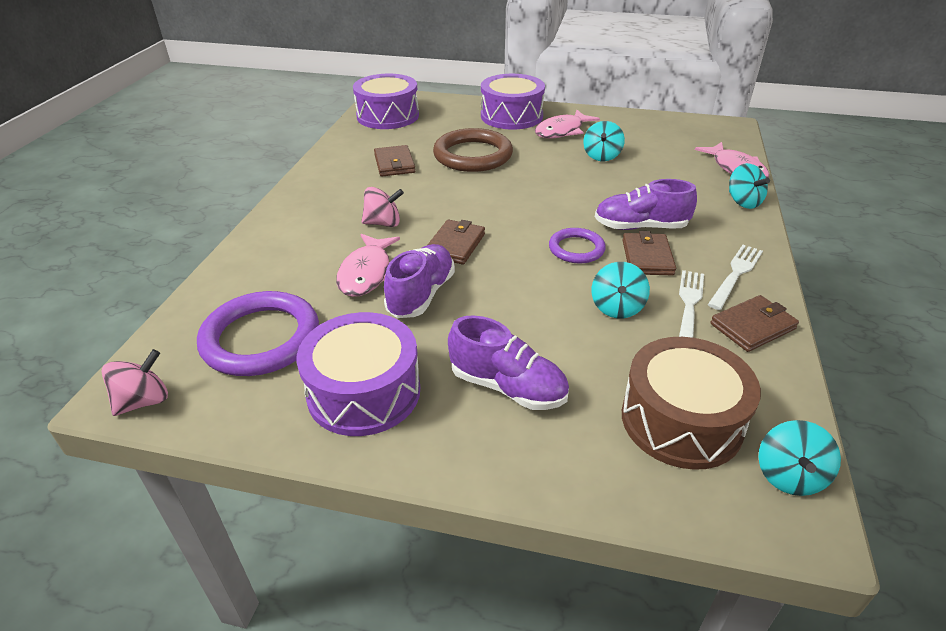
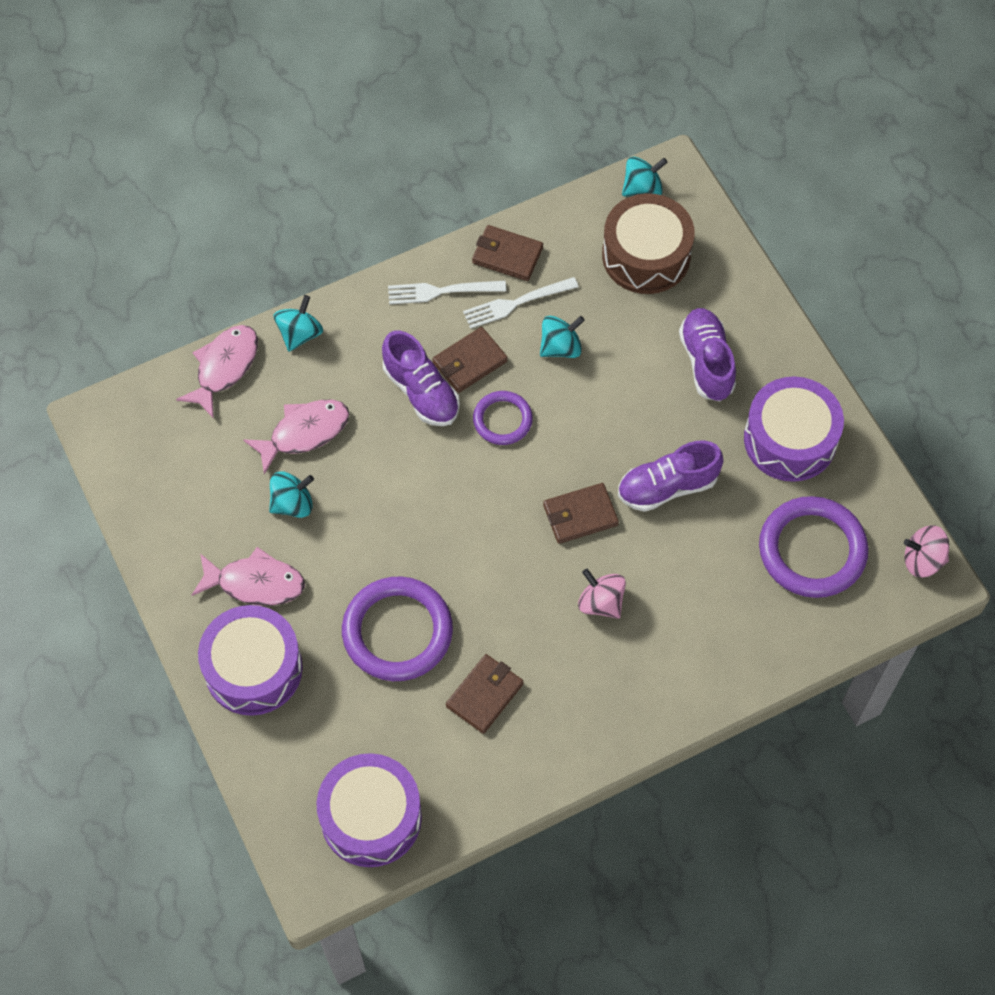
camera: 130 degrees left, 25 degrees up
pink fish [336,234,400,297] -> pink fish moved to [243,400,349,474]
brown ring [433,128,513,172] -> purple ring [342,576,453,681]

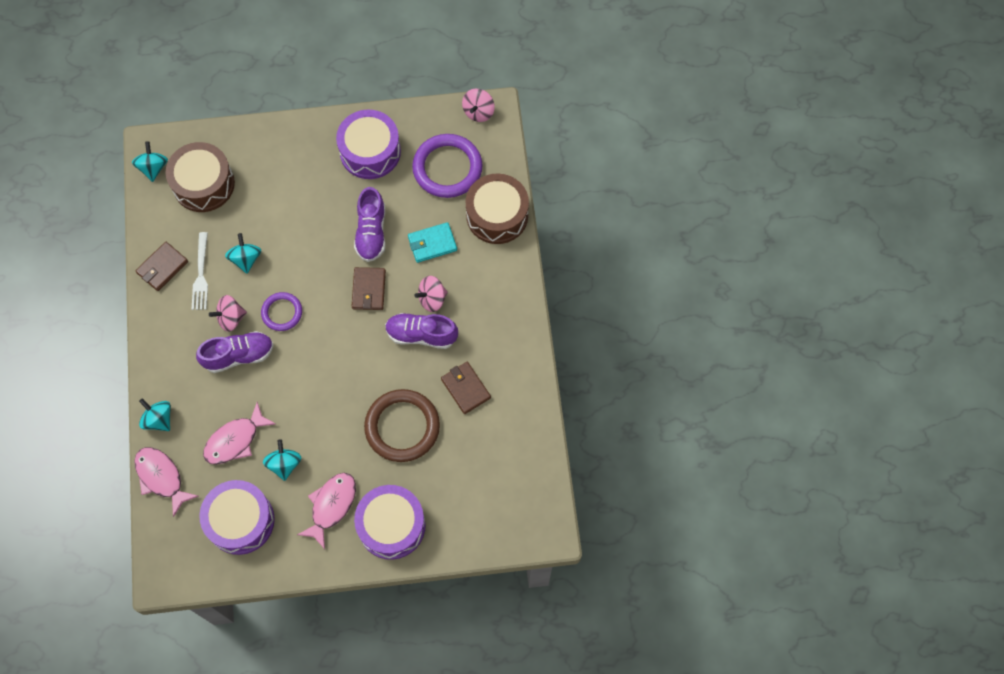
camera: 70 degrees left, 5 degrees up
pink fish [243,400,349,474] -> pink fish turned 120 degrees counterclockwise [203,402,276,465]
purple drum [316,753,422,867] -> purple drum moved to [199,480,275,555]
purple ring [342,576,453,681] -> brown ring [364,389,440,462]
white fork [388,281,506,304] -> none
brown wallet [432,327,508,393] -> pink spinning top [209,295,247,332]
purple shoe [679,308,736,401] -> purple shoe moved to [385,313,458,349]
none -> turquoise wallet [408,222,457,263]
none -> brown drum [466,173,529,244]

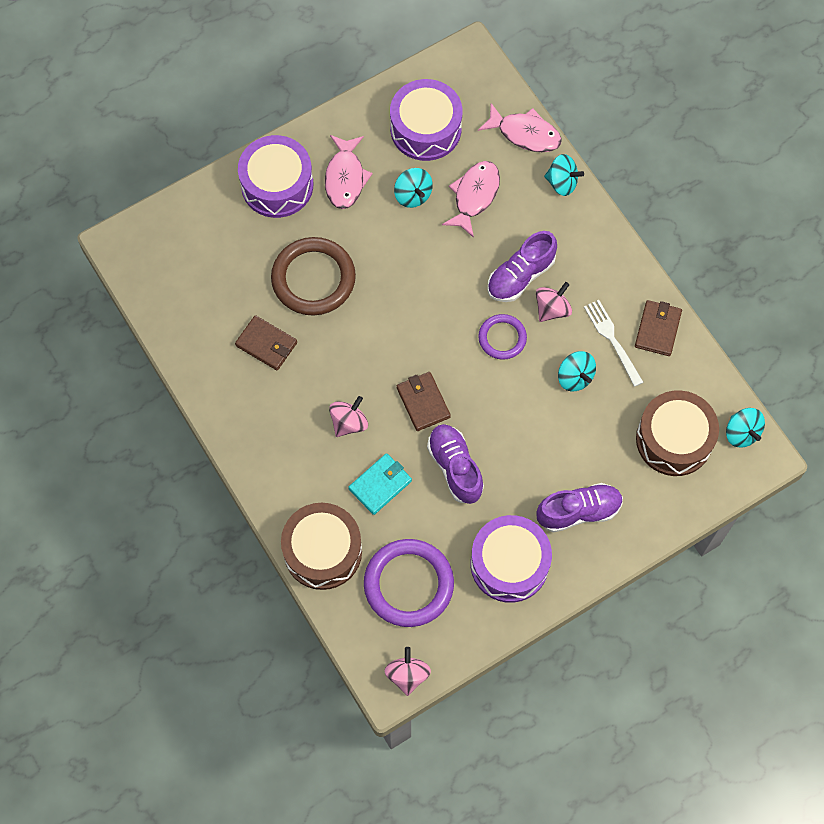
camera: 155 degrees right, 0 degrees up
purple shoe [385,313,458,349] -> purple shoe moved to [536,483,623,533]

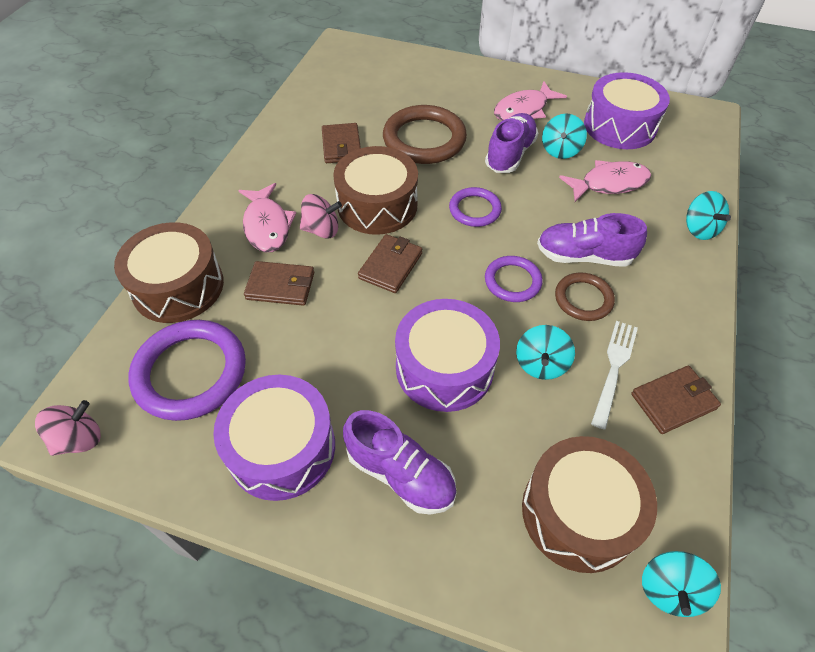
camera: 50 degrees right, 15 degrees down
purple drum [238,135,313,218] -> purple drum moved to [395,299,500,412]
turquoise wallet [348,453,412,515] -> brown wallet [244,261,314,306]
purple shoe [427,424,484,504] -> purple shoe moved to [485,113,538,173]
pink fish [478,103,562,152] -> pink fish moved to [239,183,296,252]
pink spinning top [536,282,572,322] -> brown ring [555,273,615,321]
none -> brown drum [333,146,418,235]
none -> purple ring [449,187,502,227]

